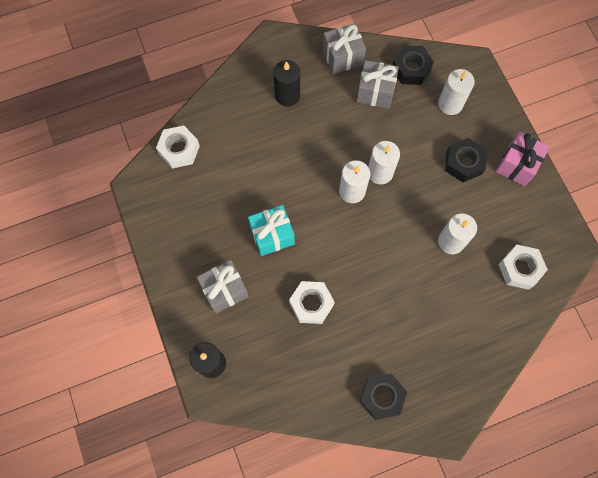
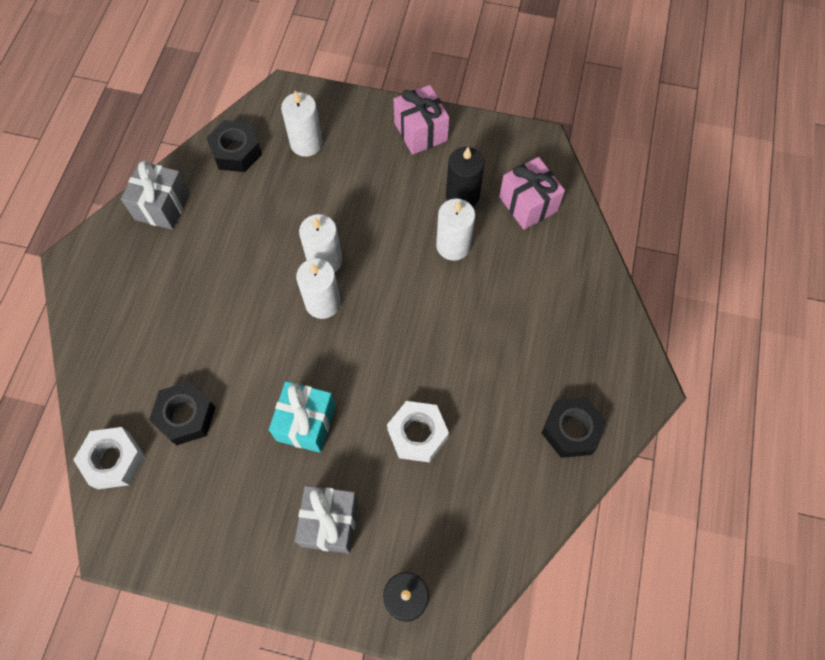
camera: 55 degrees left, 5 degrees down
black candle [273,60,300,106] -> black candle moved to [446,147,484,207]
grey gift [356,60,399,109] -> none
black nut [445,138,486,182] -> black nut moved to [149,381,216,445]
white nut [498,245,548,290] -> pink gift [499,157,565,230]

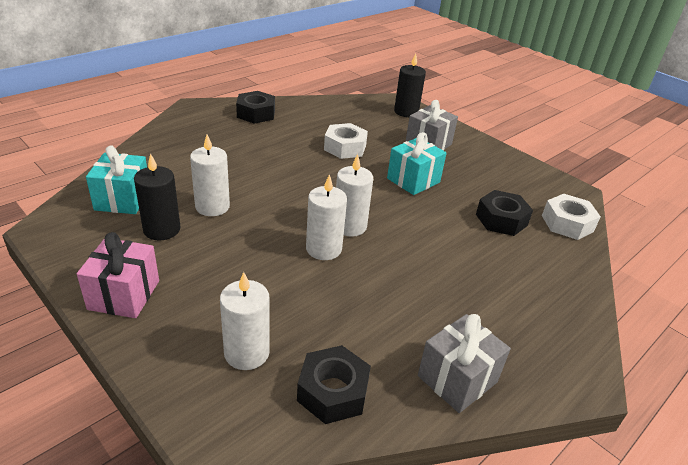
camera: 150 degrees left, 30 degrees down
pink gift [499,157,565,230] -> turquoise gift [86,145,147,214]

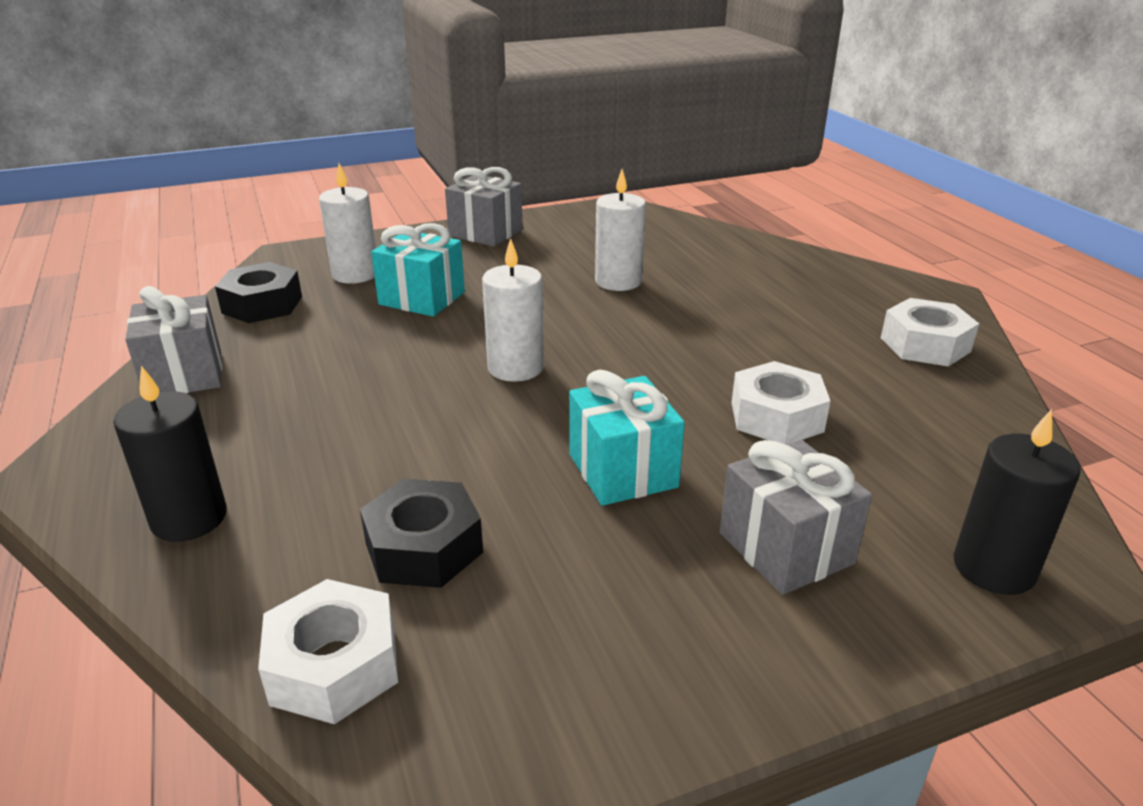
camera: 115 degrees right, 5 degrees down
pink gift [77,232,159,318] -> grey gift [445,167,523,247]
turquoise gift [86,145,147,214] -> turquoise gift moved to [371,223,465,317]
black candle [134,153,180,240] -> black candle moved to [113,366,227,541]
black nut [236,91,275,124] -> white nut [881,298,979,366]
white candle [306,174,347,260] -> none

